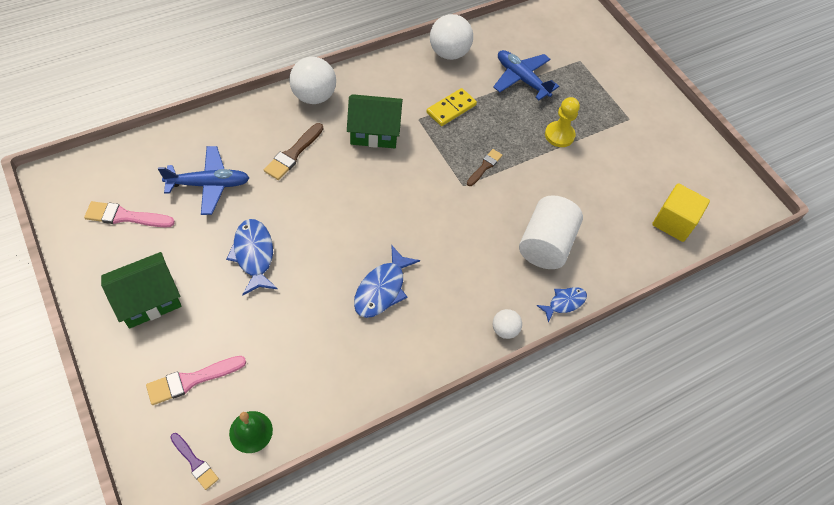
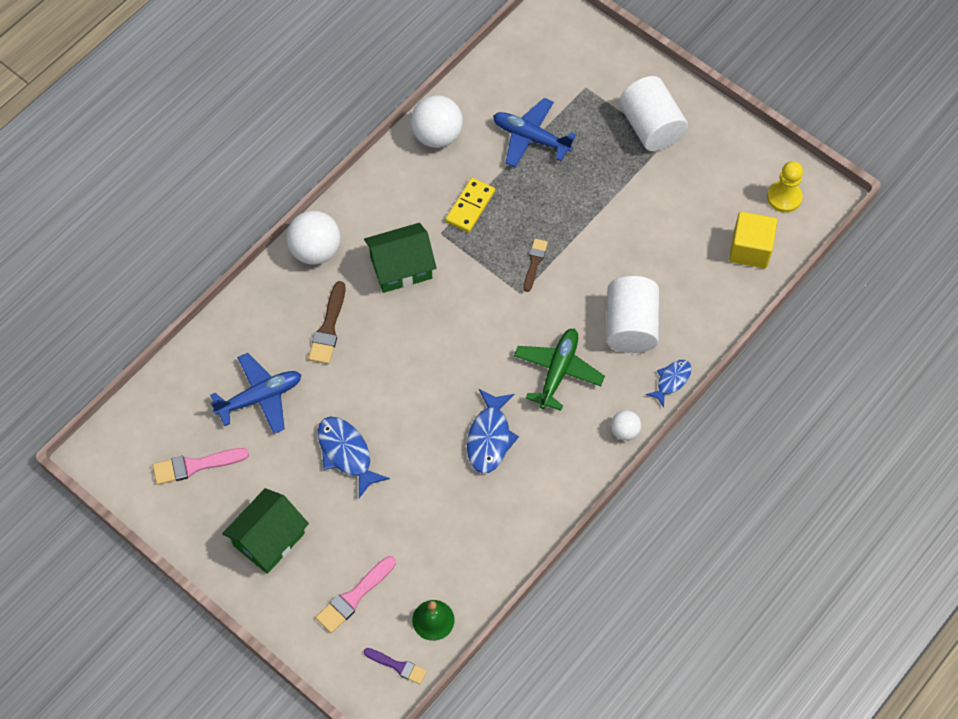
camera: 15 degrees left, 5 degrees up
yellow pawn [545,97,580,147] -> yellow pawn moved to [767,161,803,213]
none -> green plane [514,329,605,411]
none -> white cylinder [619,76,688,151]

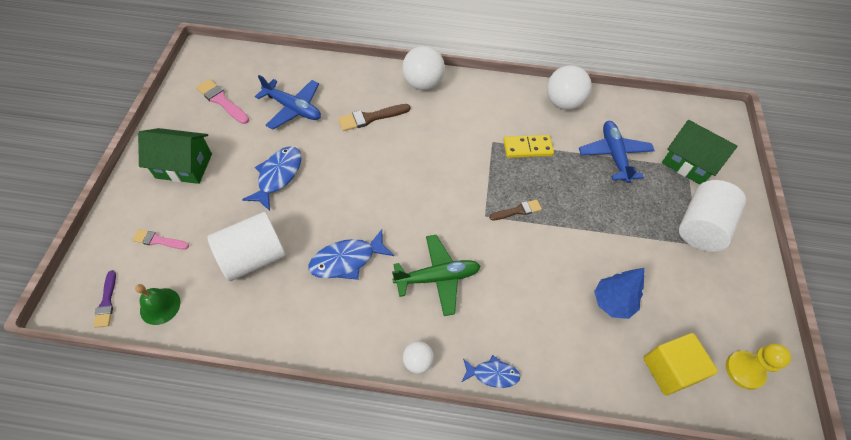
camera: 55 degrees right, 5 degrees down
pink brush [315,556,396,633] -> pink brush [132,229,189,249], size x0.66
green house [364,223,437,293] -> green house moved to [662,120,737,185]
white cylinder [606,276,659,353] -> white cylinder moved to [208,212,286,281]
none -> blue tree [594,268,645,319]

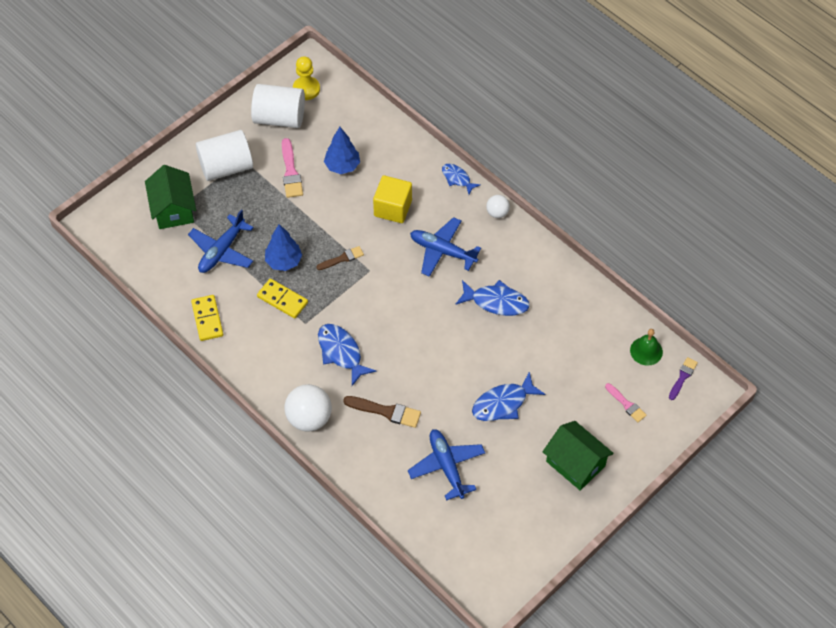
camera: 140 degrees left, 0 degrees up
pink brush [196,79,249,124] -> pink brush moved to [282,138,303,198]
white cylinder [208,212,286,281] -> white cylinder moved to [251,84,305,128]
green plane [392,235,481,316] -> blue plane [410,217,481,277]
brown brush [489,199,542,220] -> brown brush turned 135 degrees clockwise [317,246,364,270]
white ball [547,65,592,110] -> yellow domino [191,295,223,341]
yellow cube [643,333,718,395] -> yellow cube moved to [373,175,412,223]
none -> blue tree [265,224,302,271]
none -> blue fish [318,324,376,386]

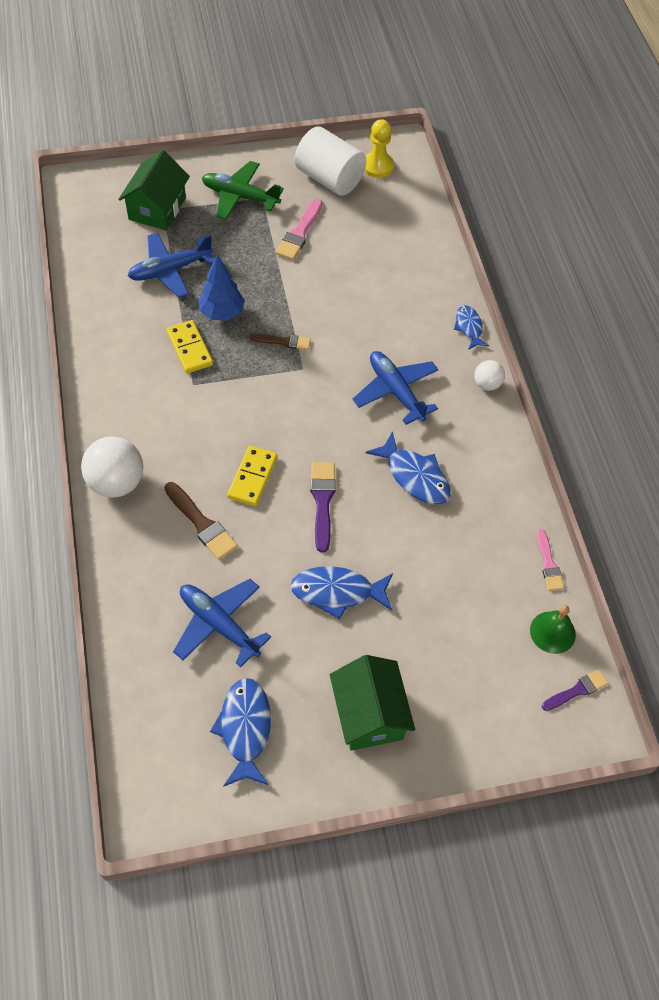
camera: 30 degrees right, 0 degrees up
yellow domino [191,295,223,341] -> yellow domino moved to [227,445,278,506]
white cylinder [196,130,253,181] -> green plane [202,161,284,220]
blue fish [318,324,376,386] -> blue fish moved to [210,678,271,787]
blue tree [324,127,360,174] -> none
yellow cube [373,175,412,223] -> none
blue plane [408,429,485,501] -> blue plane turned 60 degrees counterclockwise [173,579,271,667]
pink brush [605,383,646,422] -> pink brush moved to [537,529,564,591]
none -> purple brush [310,462,336,553]

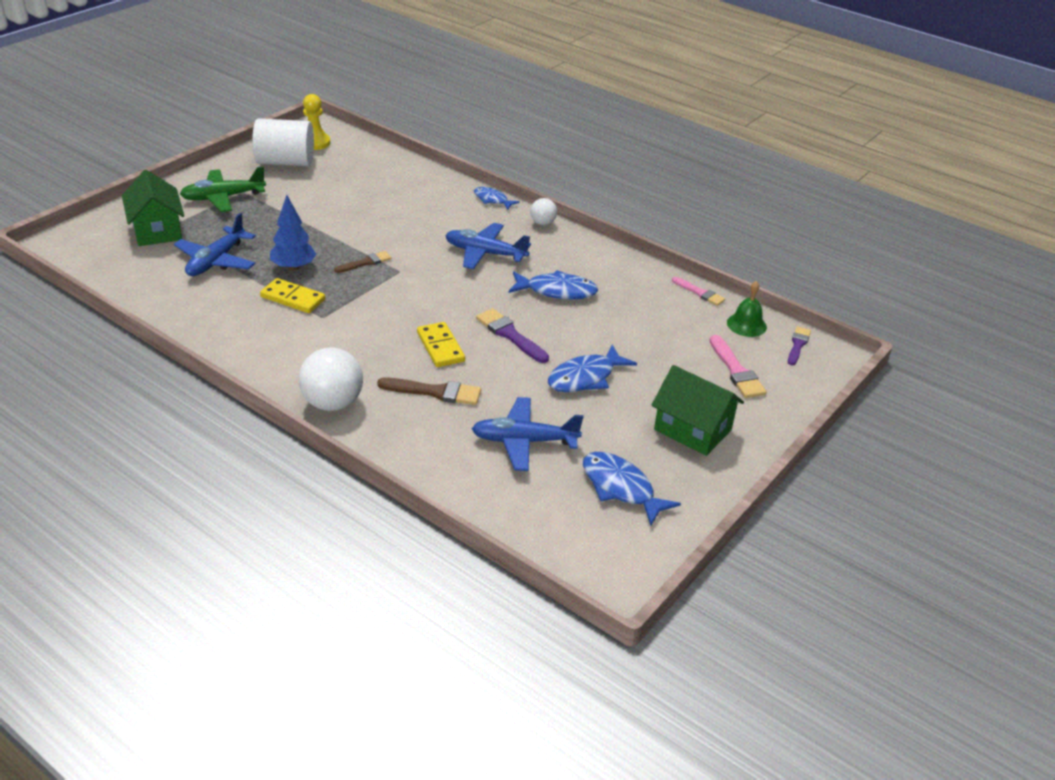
camera: 40 degrees left, 20 degrees down
pink brush [275,198,323,260] -> pink brush moved to [709,335,767,398]

